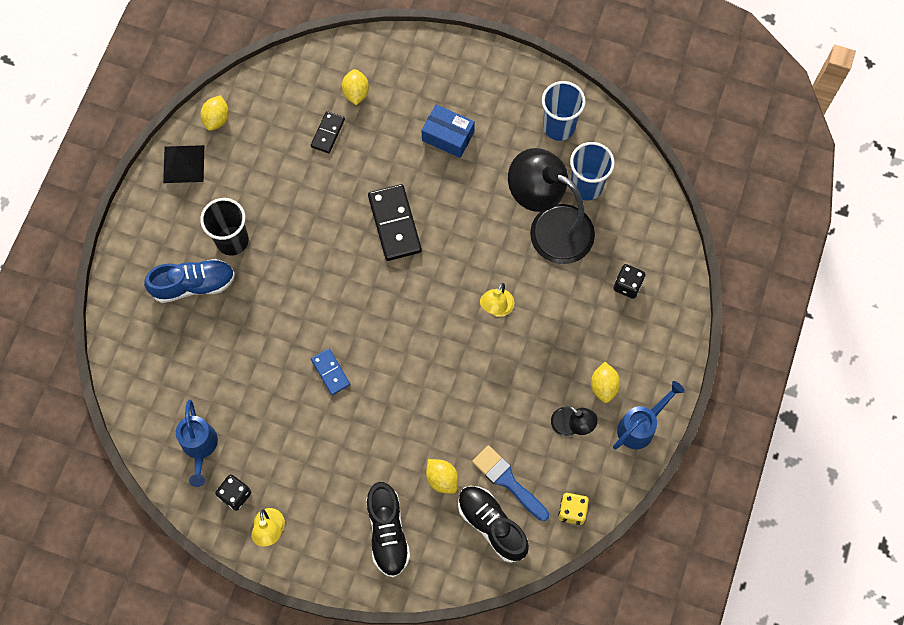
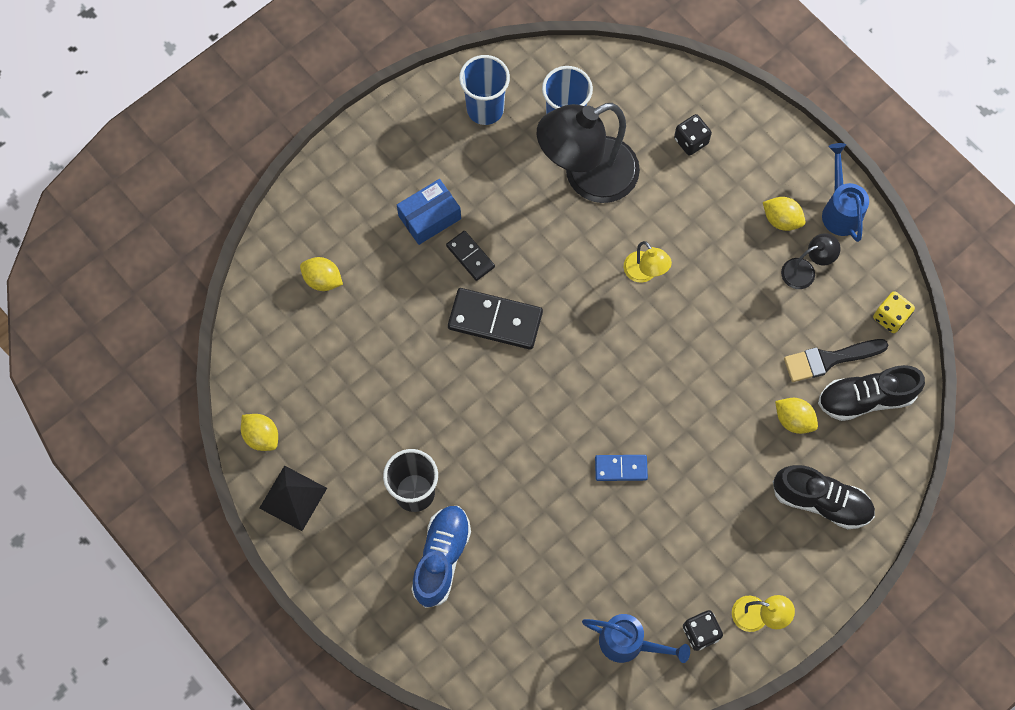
camera: 60 degrees left, 0 degrees up
black domino [311,111,345,153] -> black domino moved to [446,231,495,281]
yellow lemon [426,459,458,494] -> yellow lemon turned 45 degrees clockwise [775,398,818,434]
blue brush [472,445,549,521] -> black brush [784,339,888,382]

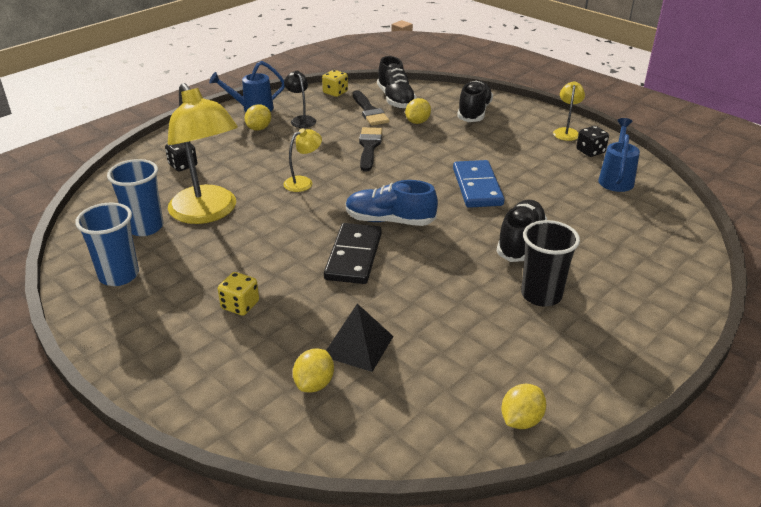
camera: 95 degrees left, 35 degrees down
black pyramid [259,465,327,531] -> black pyramid moved to [326,304,394,372]
blue box [397,179,461,245] -> yellow dice [218,272,259,316]
blue shoe [411,506,471,608] -> blue shoe moved to [346,180,438,226]
black domino [446,231,495,281] -> none
black lamp [537,103,640,203] -> yellow lamp [168,83,238,224]
blue domino [595,455,648,481] -> blue domino [453,160,505,208], size x1.76
none -> black brush [359,127,382,171]
none -> black shoe [497,200,547,262]

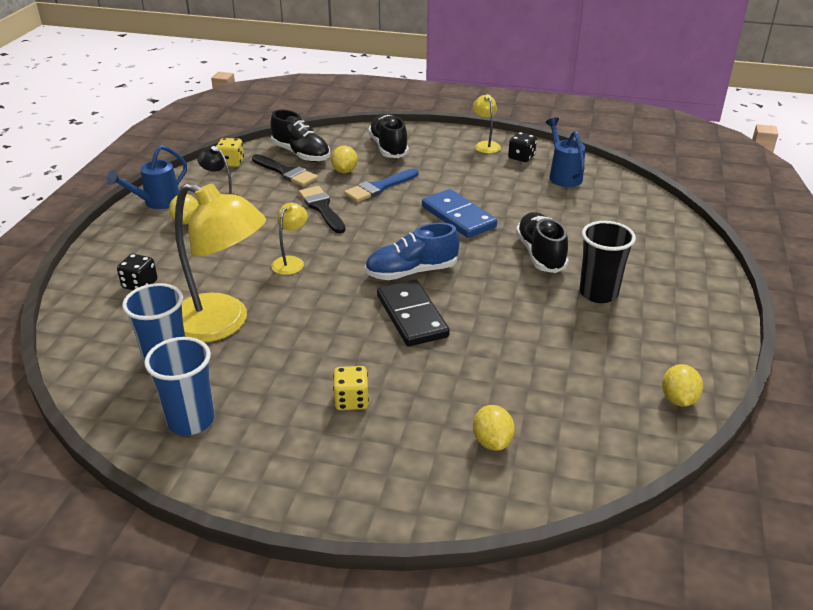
camera: 30 degrees left, 0 degrees up
black pyramid [326,304,394,372] -> none
none -> blue brush [344,168,419,202]

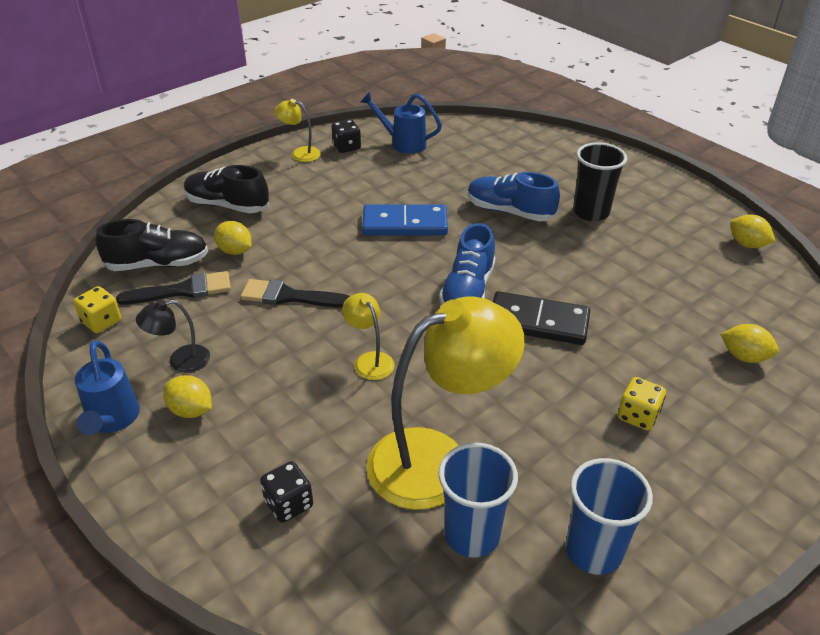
camera: 55 degrees left, 5 degrees up
blue brush [344,168,419,202] -> none
black shoe [516,212,568,273] -> blue shoe [467,172,560,222]

